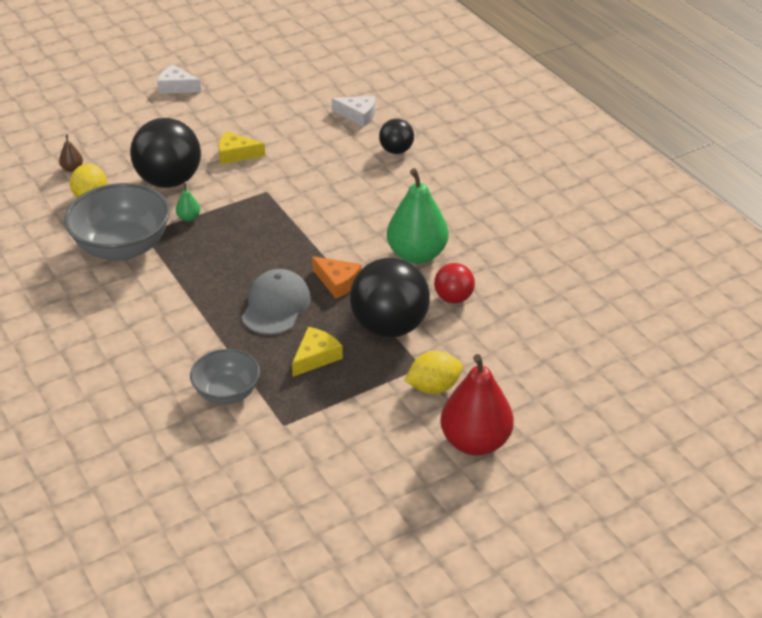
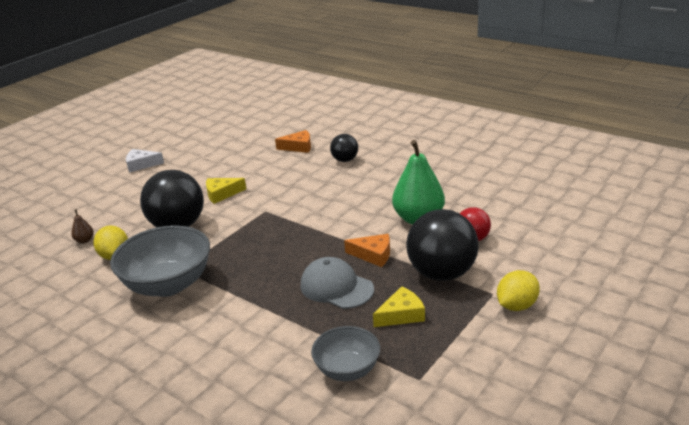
camera: 20 degrees left, 10 degrees down
green pear [176,183,200,222] -> none
grey cap [241,269,311,335] -> grey cap turned 45 degrees counterclockwise [301,257,374,309]
yellow cheese [292,327,343,377] -> yellow cheese turned 45 degrees clockwise [373,286,425,327]
white cheese [332,96,375,127] -> orange cheese [275,130,311,153]
red pear [440,354,514,456] -> none

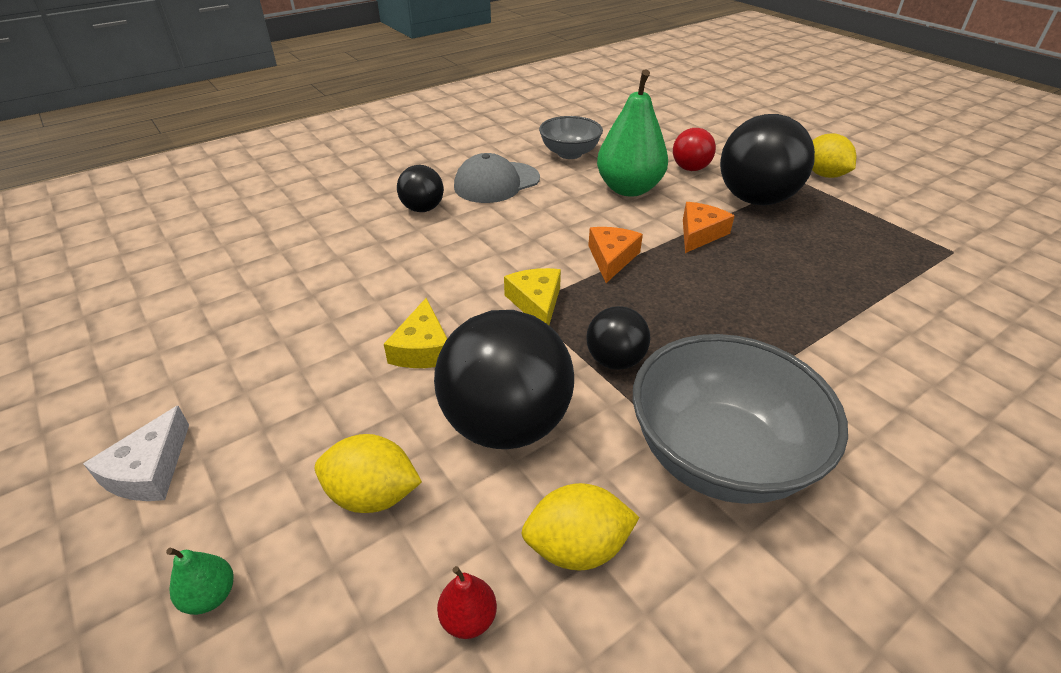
camera: 75 degrees left, 10 degrees up
brown pear [71,209,94,243] -> red pear [437,566,497,639]
orange cheese [275,130,311,153] -> orange cheese moved to [588,227,643,283]
grey cap [301,257,374,309] -> grey cap moved to [454,153,540,203]
grey bowl [311,326,380,381] -> grey bowl moved to [539,116,603,159]
yellow cheese [373,286,425,327] -> yellow cheese moved to [504,268,561,325]
none -> green pear [166,548,234,615]
none -> yellow lemon [315,434,422,513]
none -> black ball [586,306,650,370]

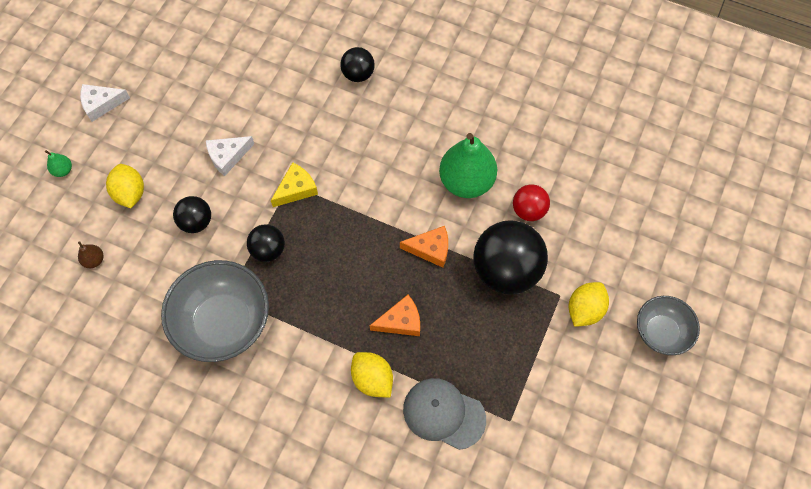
camera: 60 degrees right, 25 degrees up
yellow cheese [384,298,447,368] -> white cheese [206,136,254,176]
black ball [434,310,574,449] -> black ball [173,196,211,233], size x0.53
red pear [437,566,497,639] -> brown pear [78,241,103,268]
grey cap [454,153,540,203] -> grey cap moved to [403,378,486,450]
yellow lemon [521,483,640,570] -> yellow lemon moved to [351,352,393,398]
grey bowl [539,116,603,159] -> grey bowl moved to [637,296,700,355]
orange cheese [588,227,643,283] -> orange cheese moved to [370,295,420,336]

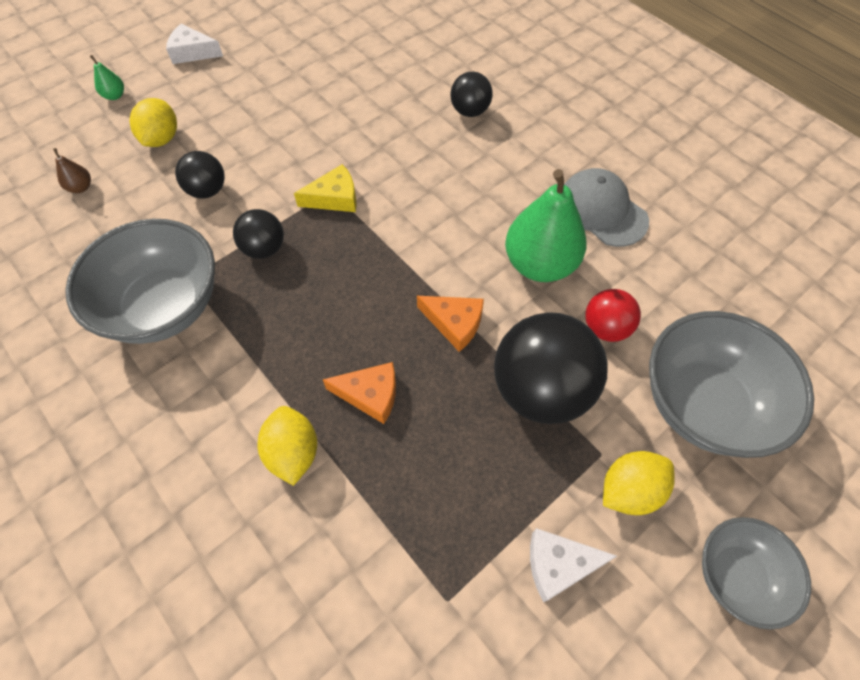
camera: 25 degrees right, 5 degrees down
white cheese [206,136,254,176] -> white cheese moved to [530,528,617,602]
grey cap [403,378,486,450] -> grey cap moved to [564,168,649,247]
none -> grey bowl [649,311,814,458]

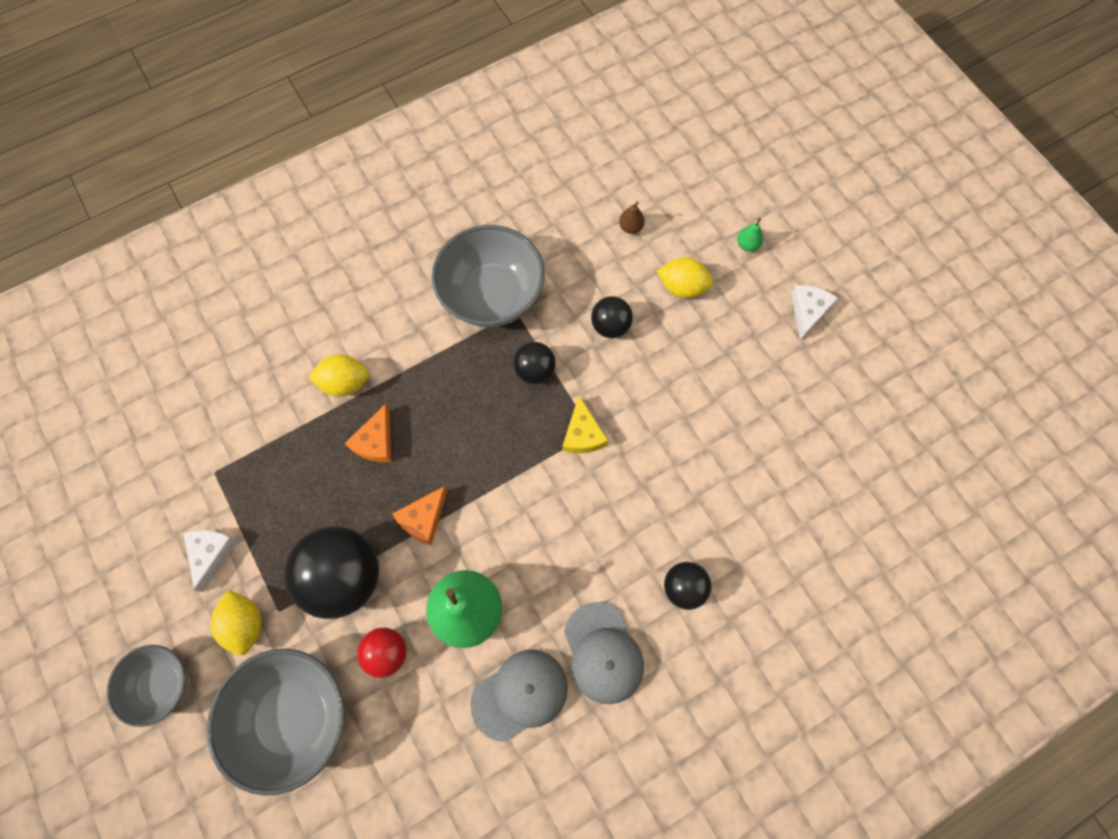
camera: 100 degrees right, 10 degrees up
none -> grey cap [564,602,644,704]

